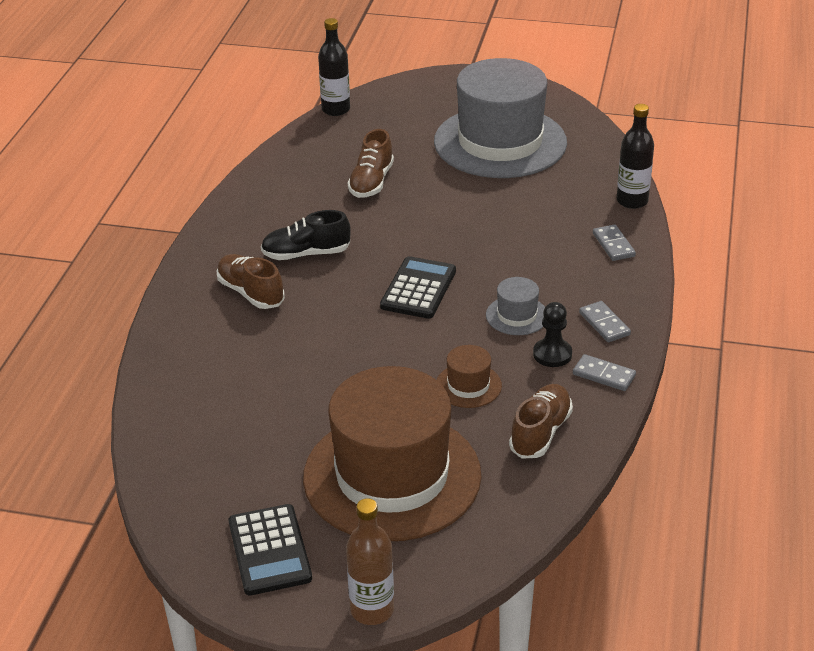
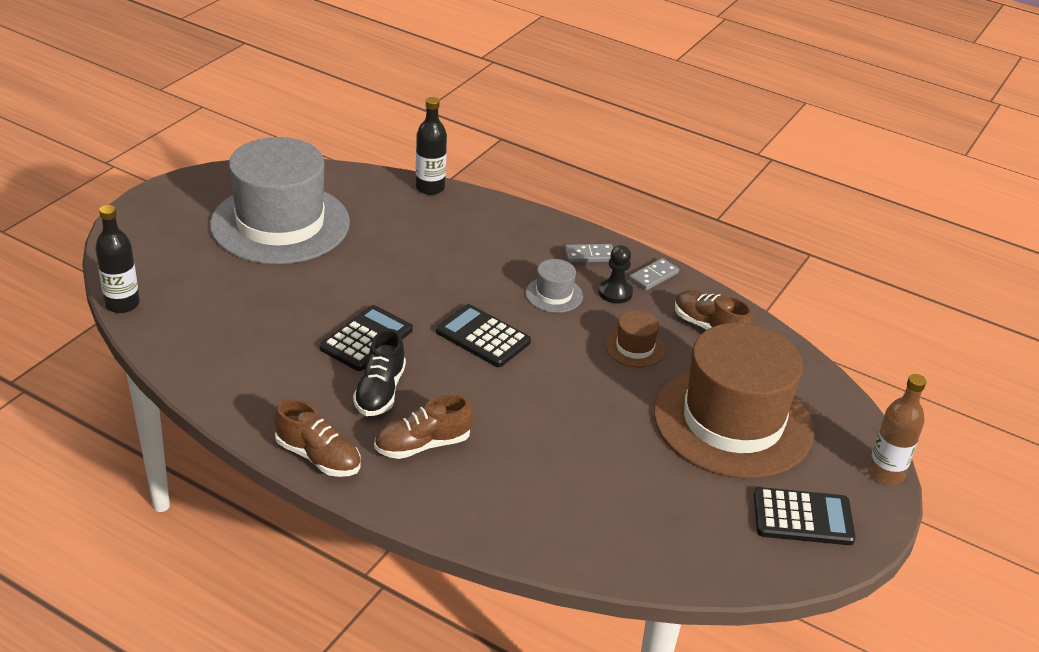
camera: 75 degrees left, 0 degrees up
brown shoe [347,129,394,198] -> brown shoe moved to [274,399,361,477]
grey domino [593,224,636,261] -> none
none -> black calculator [320,305,413,371]

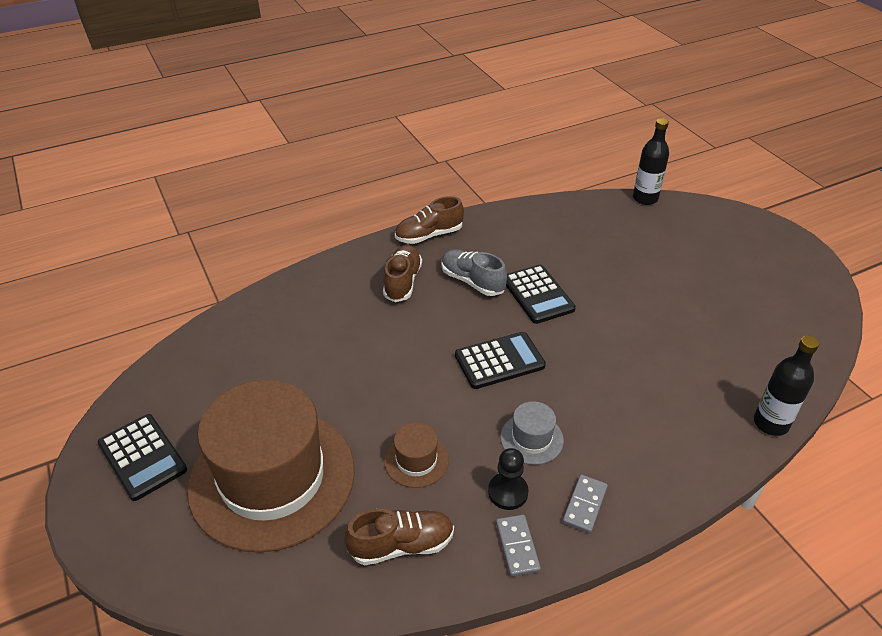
camera: 125 degrees right, 5 degrees up
grey hat [210,137,350,264] -> none
black shoe [353,329,406,416] -> grey shoe [442,249,507,296]
black calculator [754,487,856,545] -> black calculator turned 75 degrees counterclockwise [98,414,187,501]
brown bottle [867,374,926,485] -> none

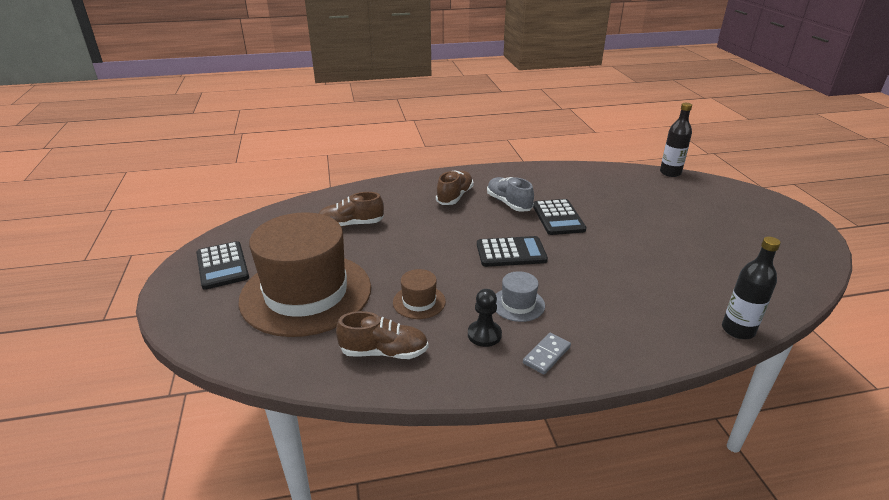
camera: 15 degrees right, 10 degrees down
brown shoe [395,196,464,244] -> brown shoe moved to [318,192,384,227]
grey domino [496,515,541,577] -> none

